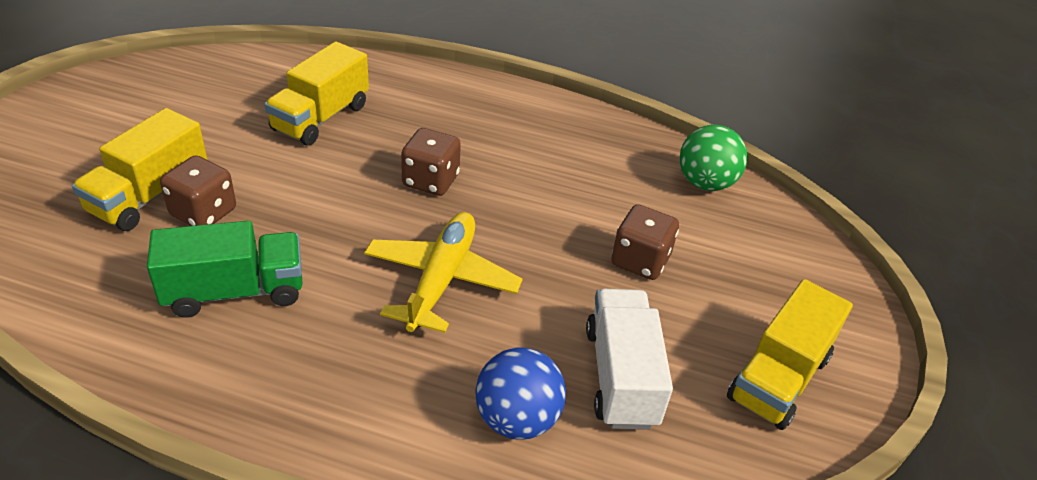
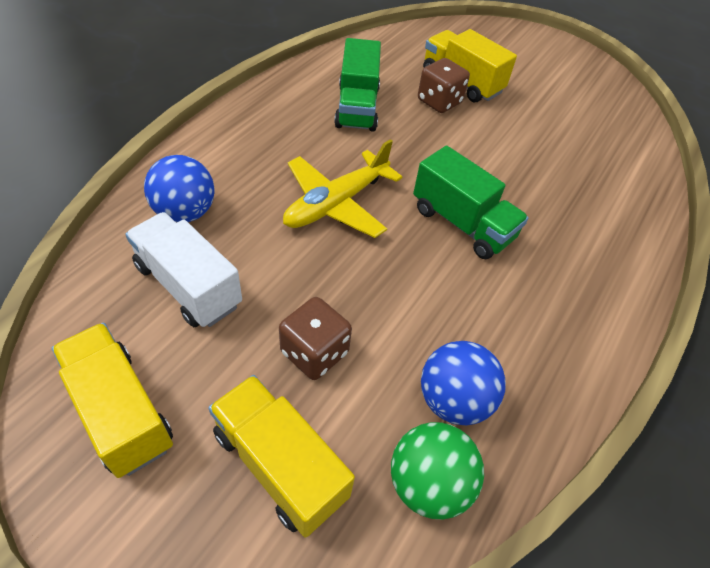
camera: 105 degrees right, 10 degrees up
yellow truck [264,42,369,146] -> yellow truck moved to [208,375,355,537]
yellow plane [364,212,522,333] -> yellow plane turned 105 degrees clockwise [283,139,402,238]
brown dice [401,128,461,196] -> green truck [413,146,529,259]
white truck [586,289,673,430] -> white truck turned 150 degrees counterclockwise [125,212,242,327]
none -> blue ball [421,341,506,425]

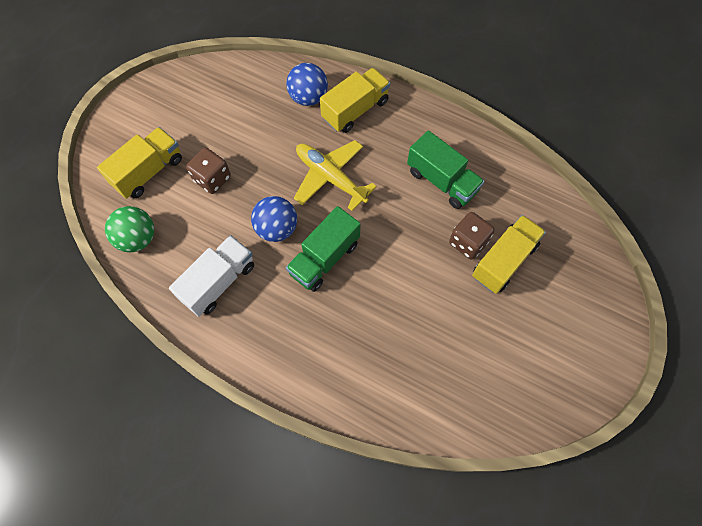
camera: 90 degrees right, 15 degrees up
yellow truck [52,323,173,478] -> yellow truck moved to [320,68,390,133]
white truck [125,212,242,327] -> white truck moved to [169,235,254,317]
green truck [334,38,381,132] -> green truck turned 135 degrees counterclockwise [407,130,485,209]
blue ball [421,341,506,425] -> blue ball moved to [251,196,297,242]

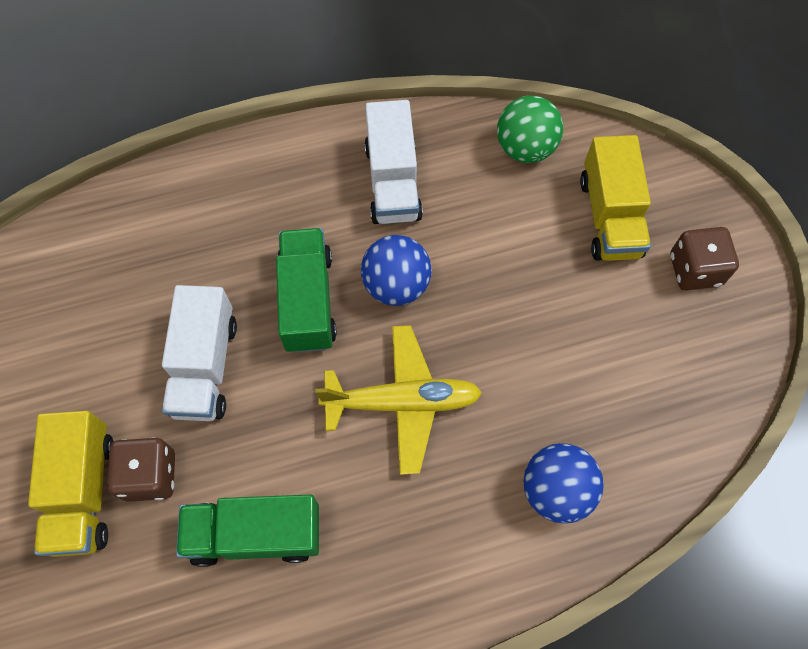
camera: 135 degrees right, 0 degrees up
brown dice [186,148,231,194] -> brown dice moved to [670,227,739,291]
yellow truck [320,68,390,133] -> none
none -> white truck [162,285,237,421]

